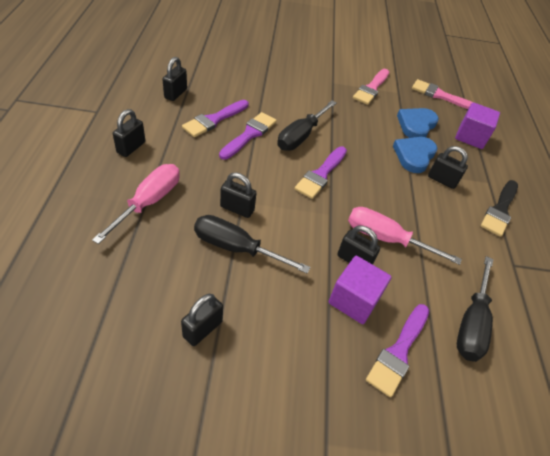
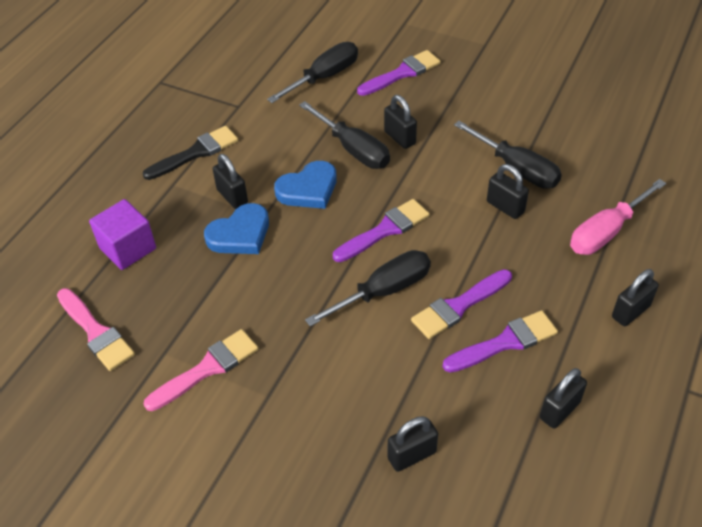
camera: 150 degrees left, 0 degrees up
black padlock [181,294,223,346] -> black padlock moved to [387,416,438,472]
purple cube [328,256,392,324] -> none
pink screwdriver [348,207,462,265] -> black screwdriver [299,101,390,169]
blue heart [397,108,439,138] -> blue heart moved to [274,161,337,209]

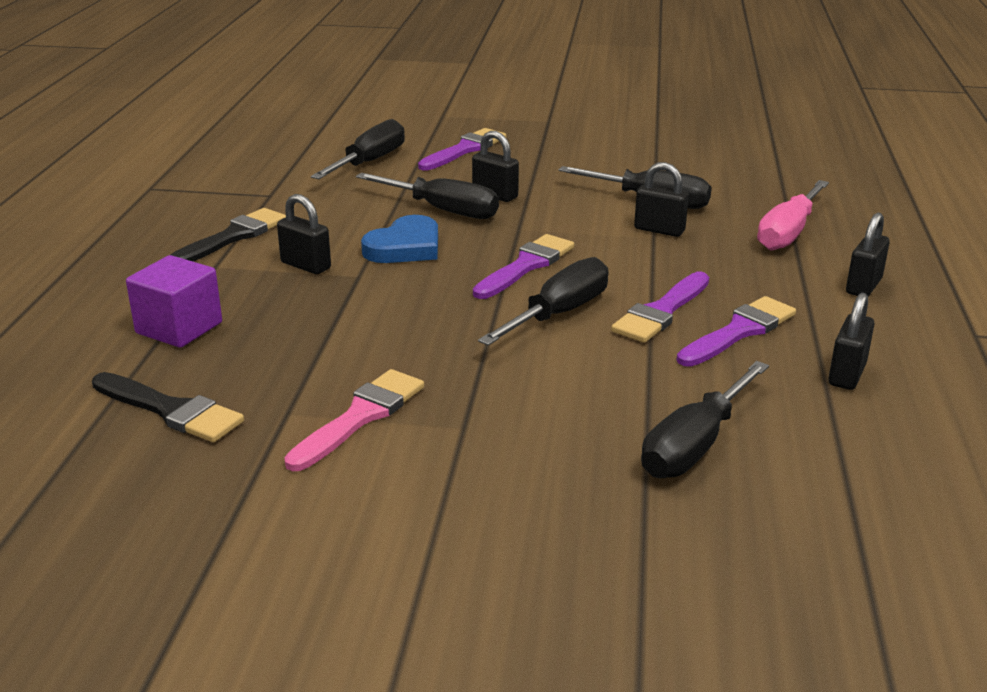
camera: 20 degrees left, 20 degrees down
pink brush [57,288,135,371] -> black brush [92,372,244,442]
blue heart [204,203,269,254] -> none
black padlock [387,416,438,472] -> black screwdriver [641,361,769,478]

